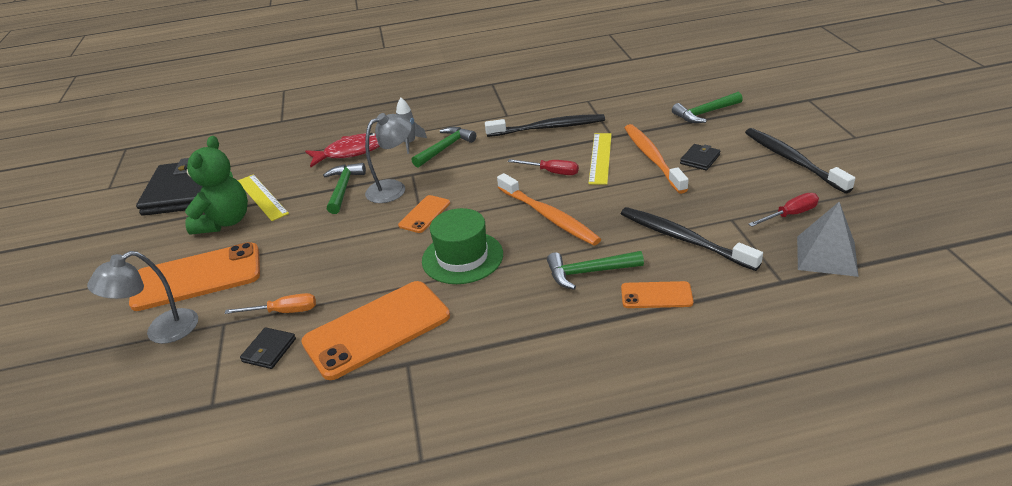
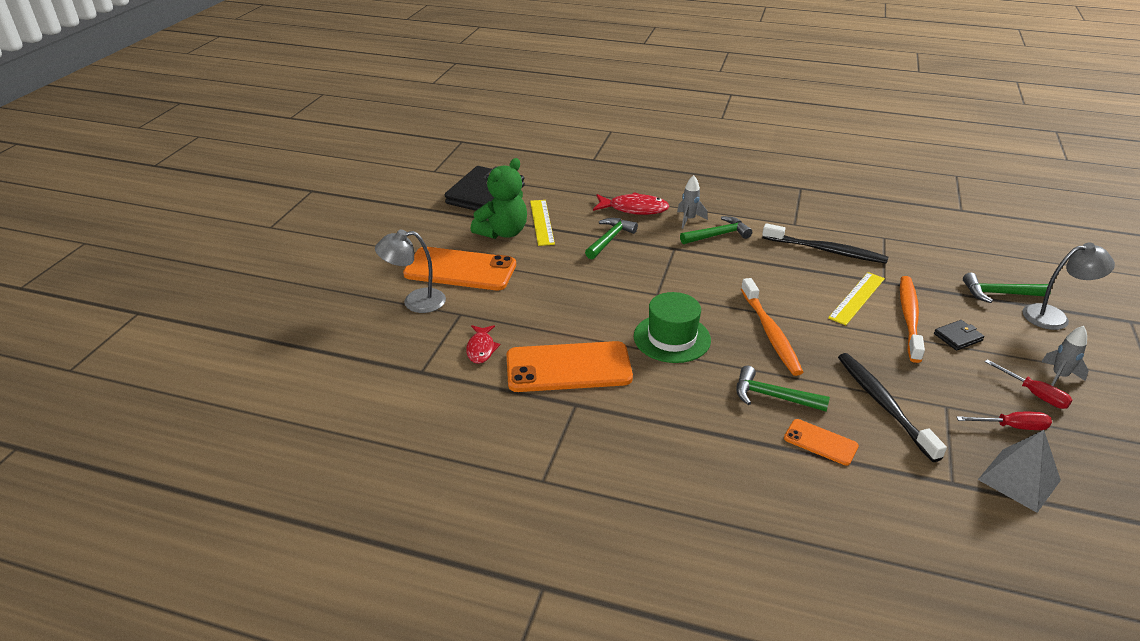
camera: 25 degrees right, 0 degrees up
orange screwdriver [225,293,316,314] -> none
black wallet [240,327,296,369] -> red fish [466,325,501,364]
grey lamp [365,113,412,203] -> grey lamp moved to [1022,243,1115,330]
orange phone [398,195,450,233] -> none
red screwdriver [508,159,579,175] -> red screwdriver moved to [985,359,1073,409]
black toothbrush [745,128,855,194] -> grey rocket [1041,326,1089,386]

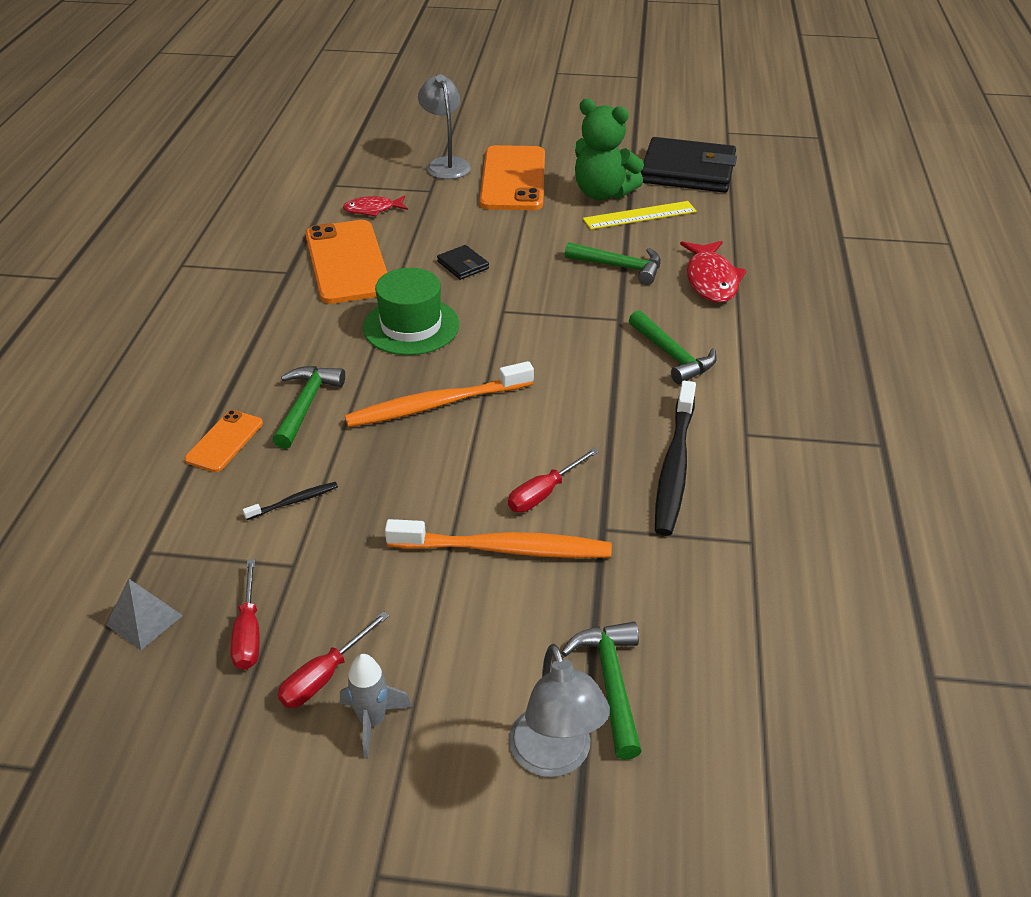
camera: 80 degrees right, 5 degrees up
grey rocket [677,175,708,229] -> none
yellow ruler [828,272,885,325] -> red screwdriver [508,448,599,512]
black toothbrush [838,353,947,462] -> black toothbrush [243,482,338,520], size x0.45
black wallet [934,320,984,351] -> black wallet moved to [437,245,489,280]
grey pyramid [978,430,1061,513] -> grey pyramid [106,579,183,650], size x0.65

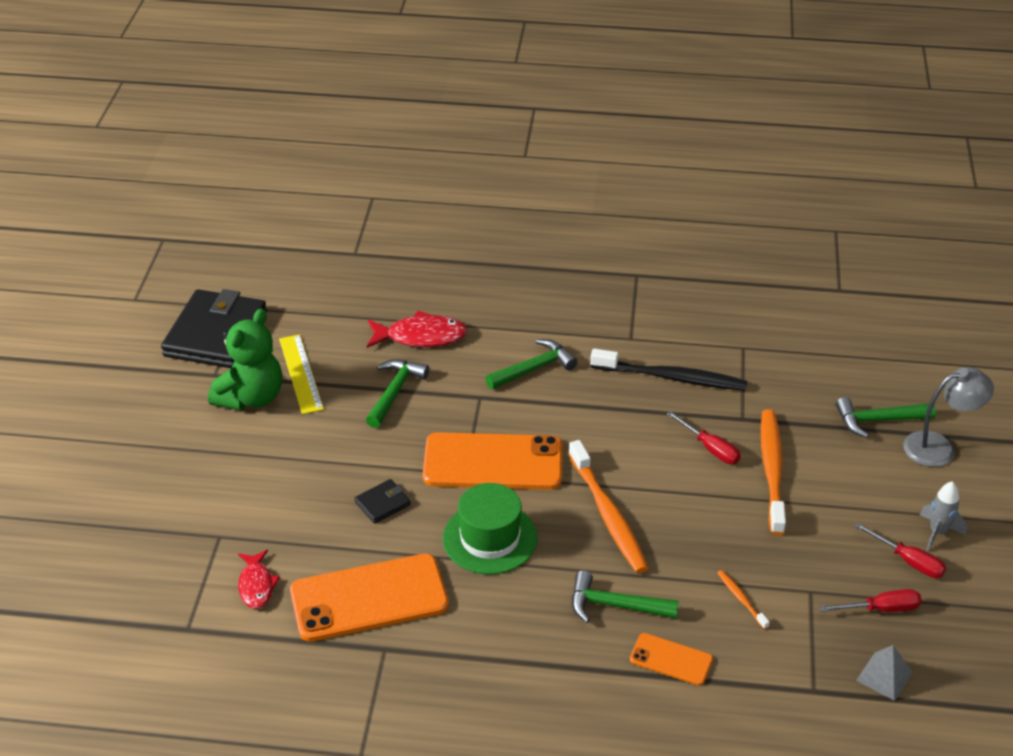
camera: 90 degrees left, 0 degrees up
black toothbrush [243,482,338,520] -> orange toothbrush [717,570,770,629]
grey lamp [418,75,471,179] -> none
orange phone [480,145,545,210] -> orange phone moved to [423,432,562,490]

